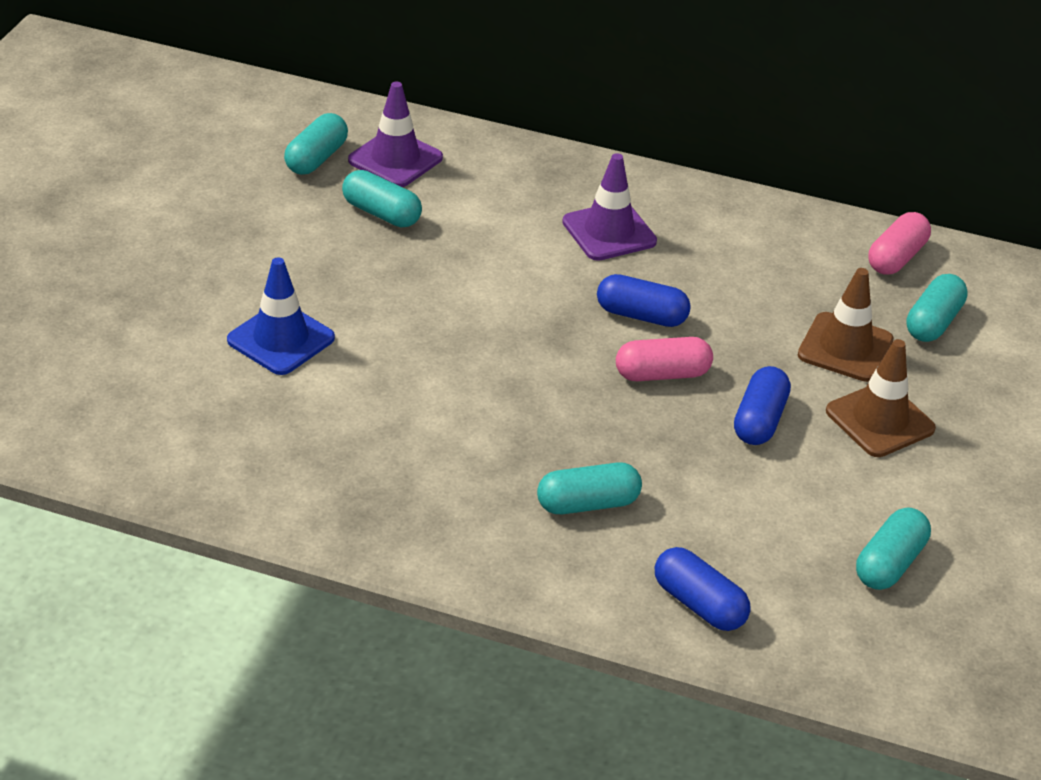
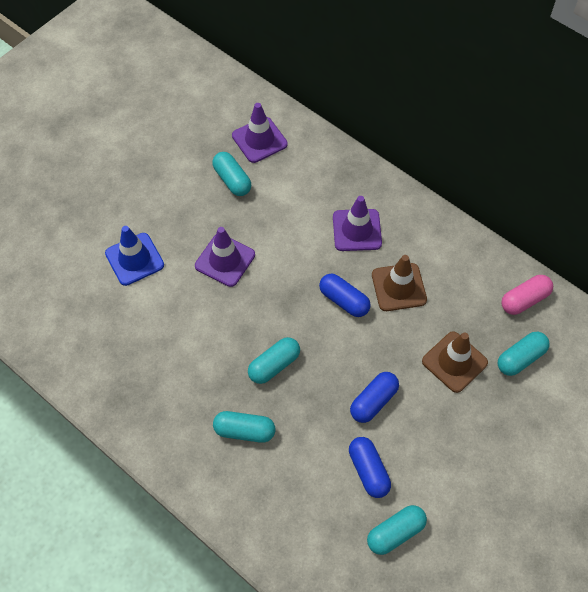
camera: 25 degrees right, 20 degrees up
turquoise capsule [284,113,348,175] -> turquoise capsule moved to [248,337,300,384]
pink capsule [616,337,713,381] -> none
blue capsule [655,547,751,631] -> blue capsule moved to [349,437,391,498]
brown traffic cone [826,339,936,457] -> brown traffic cone moved to [372,255,427,311]
none -> purple traffic cone [195,227,255,287]

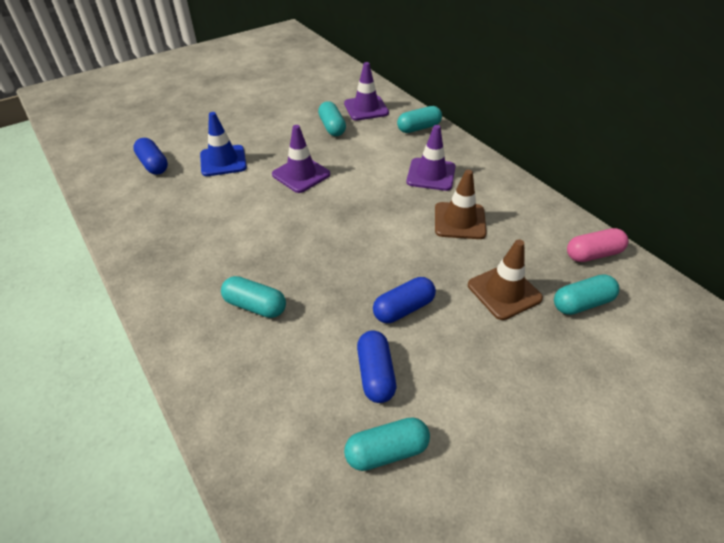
camera: 15 degrees right, 15 degrees down
turquoise capsule [248,337,300,384] -> turquoise capsule moved to [397,106,442,133]
blue capsule [319,273,371,317] -> blue capsule moved to [133,138,168,175]

